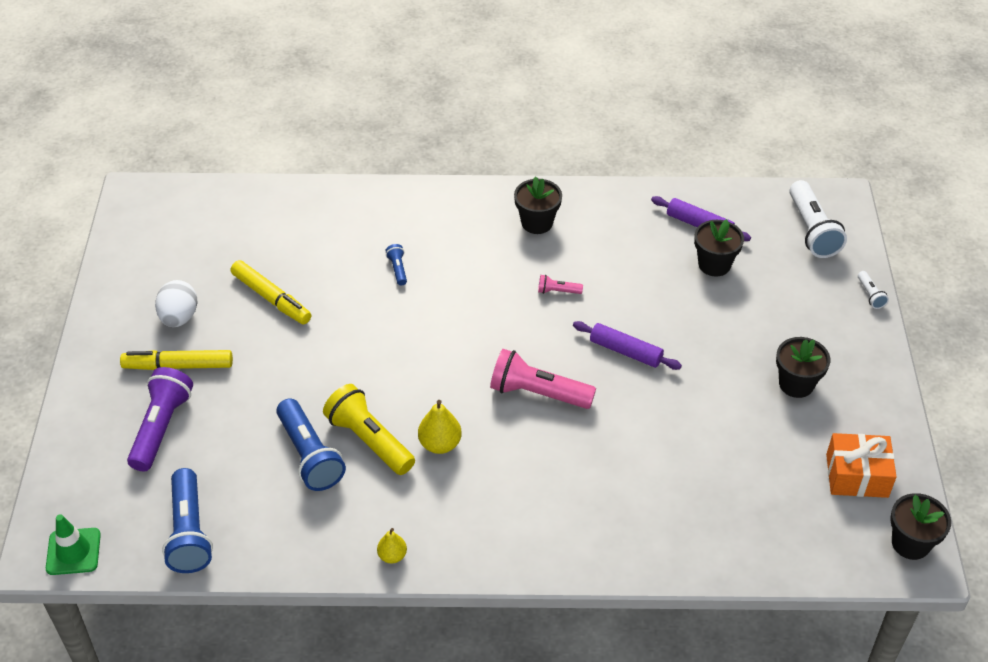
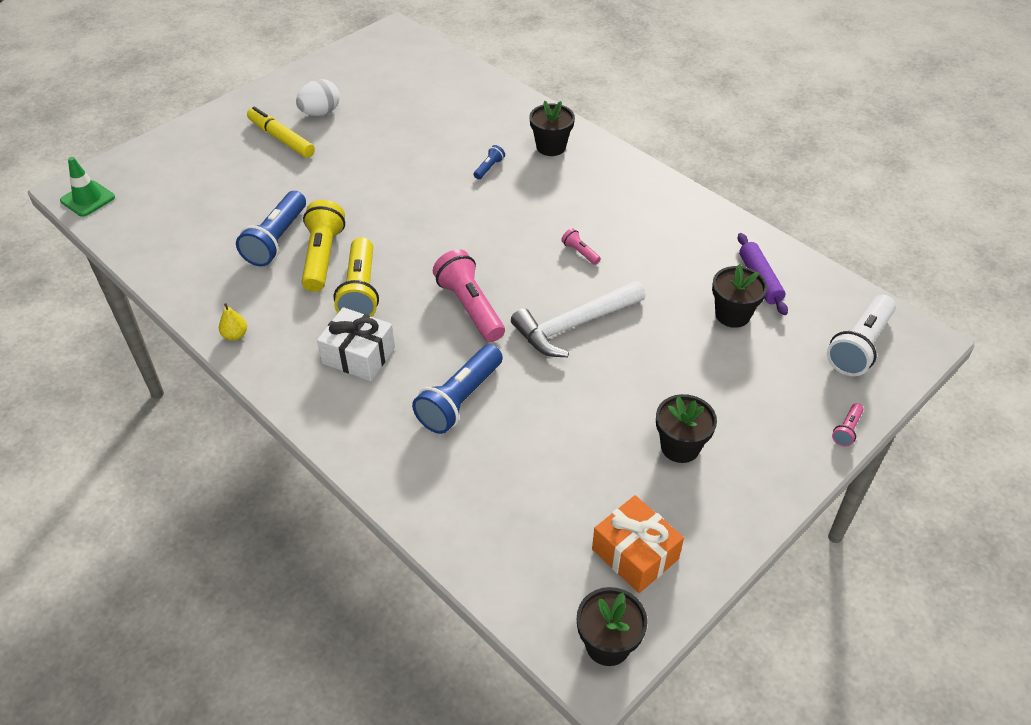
camera: 45 degrees right, 0 degrees up
purple flashlight [127,367,193,471] -> none
blue flashlight [162,468,213,573] -> blue flashlight moved to [412,344,503,434]
yellow marker [231,260,311,324] -> none
yellow pear [418,400,462,454] -> yellow flashlight [334,237,379,317]
black flower pot [514,176,562,234] -> black flower pot moved to [530,101,575,156]
purple rolling pin [573,321,682,370] -> white hammer [511,281,645,357]
white flashlight [858,271,889,309] -> pink flashlight [832,403,864,447]
none -> white gift [317,307,395,381]

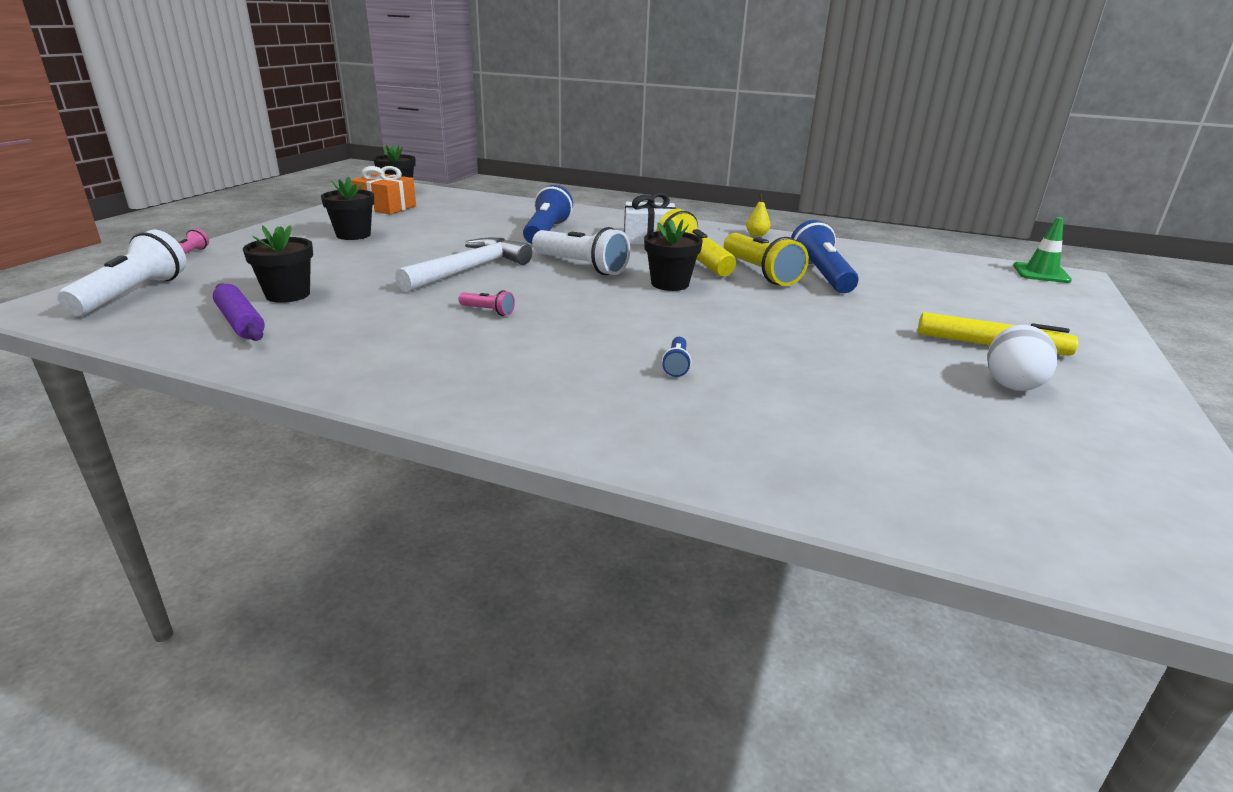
camera: 155 degrees right, 20 degrees down
pink flashlight [433,249,505,342] -> white flashlight [532,227,630,275]
black flower pot [530,101,575,156] -> black flower pot moved to [644,219,703,291]

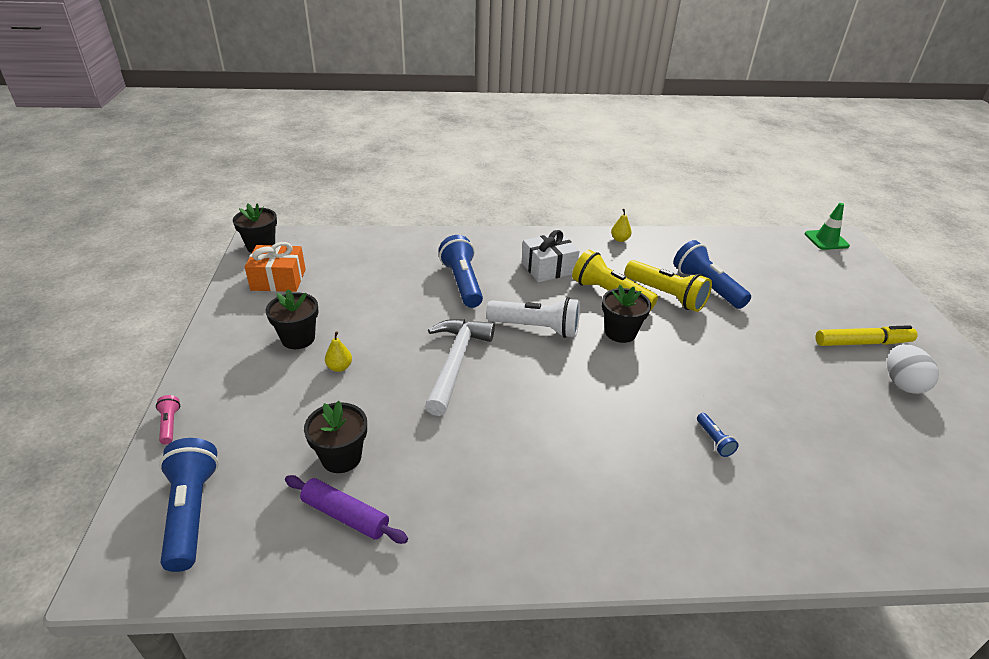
camera: 25 degrees left, 10 degrees up
white flashlight [58,230,186,316] -> blue flashlight [159,438,219,572]
pink flashlight [459,290,515,316] -> none
none -> yellow pear [325,331,352,372]

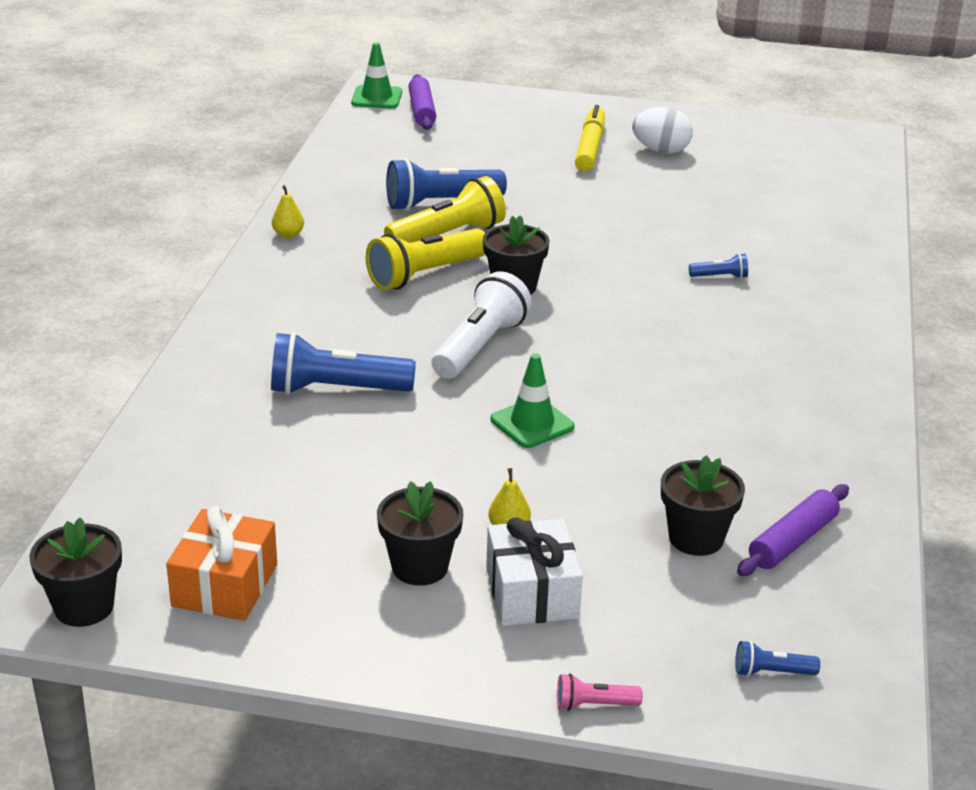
camera: 75 degrees left, 5 degrees down
blue flashlight [159,438,219,572] -> blue flashlight [735,641,820,677], size x0.46
white hammer [425,319,495,416] -> green traffic cone [491,353,575,448]
white gift [522,230,579,282] -> white gift moved to [486,518,583,626]
none -> purple rolling pin [408,74,436,130]

